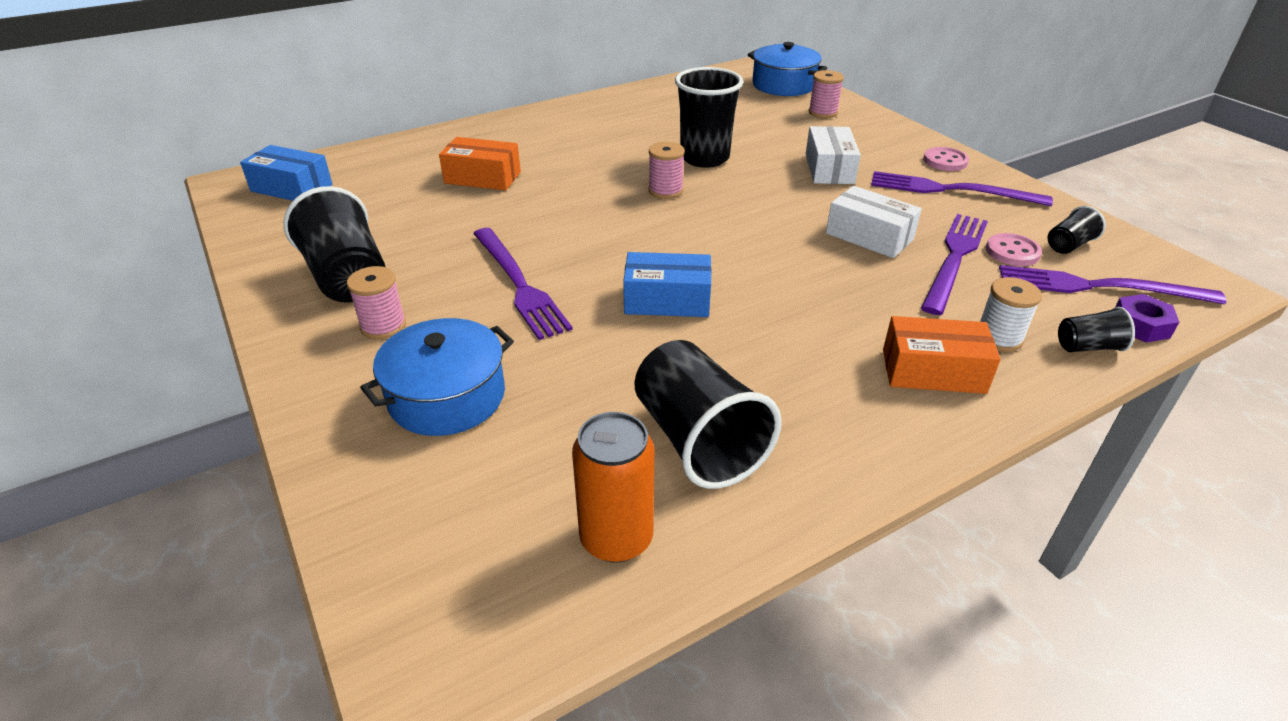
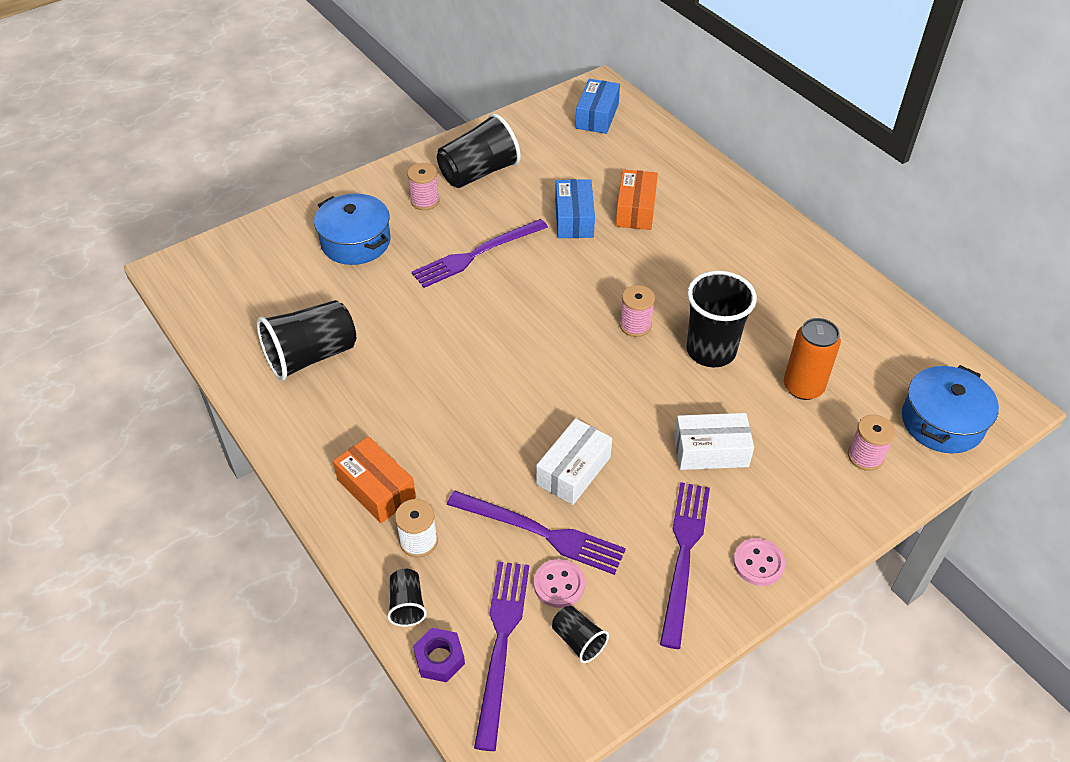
camera: 85 degrees right, 10 degrees up
orange can [572,412,654,563] -> orange can moved to [784,318,841,400]
blue box [623,252,711,317] -> blue box moved to [555,179,595,238]
orange box [883,316,1001,394] -> orange box turned 45 degrees counterclockwise [333,436,416,523]

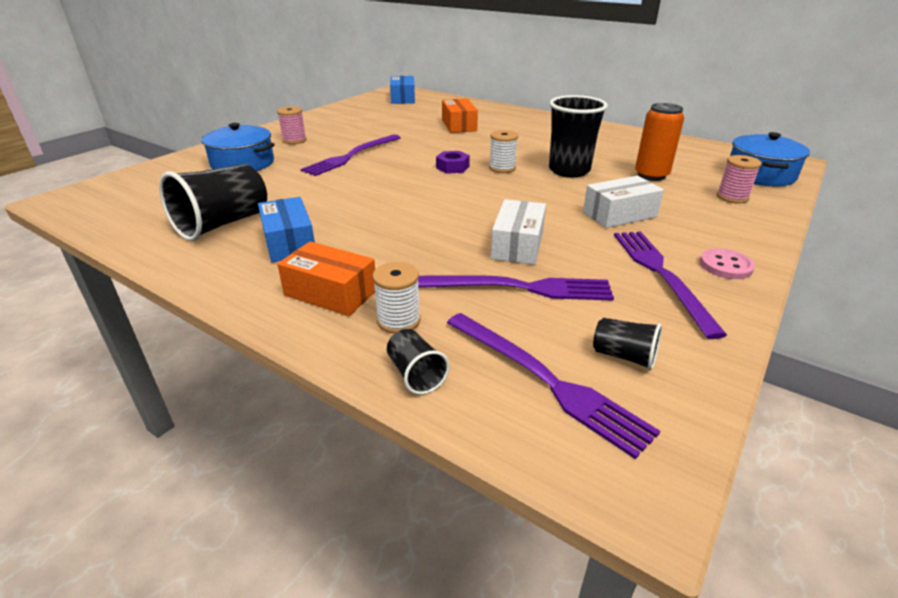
camera: 20 degrees left, 15 degrees down
purple nut [413,628,465,682] -> purple nut moved to [436,151,470,174]
black cup [437,113,521,188] -> none
purple fork [474,562,529,751] -> purple fork turned 150 degrees clockwise [447,313,660,459]
pink button [534,559,585,608] -> none
blue box [555,179,595,238] -> blue box moved to [258,197,315,263]
pink spool [619,285,655,337] -> white spool [489,130,518,173]

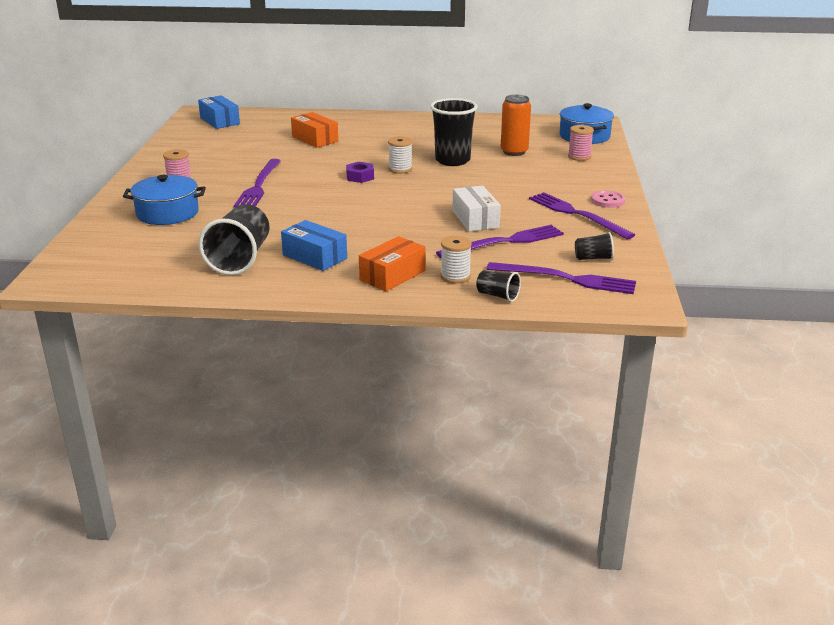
camera: 30 degrees left, 5 degrees down
orange box [277,241,375,316] -> orange box turned 45 degrees counterclockwise [359,236,425,291]
white box [583,176,664,228] -> none

